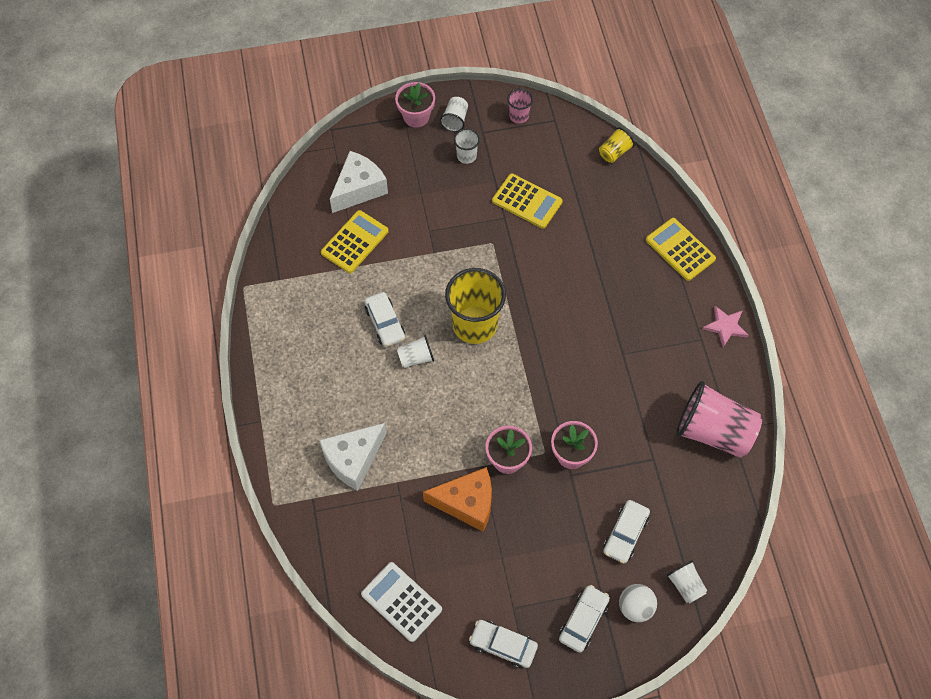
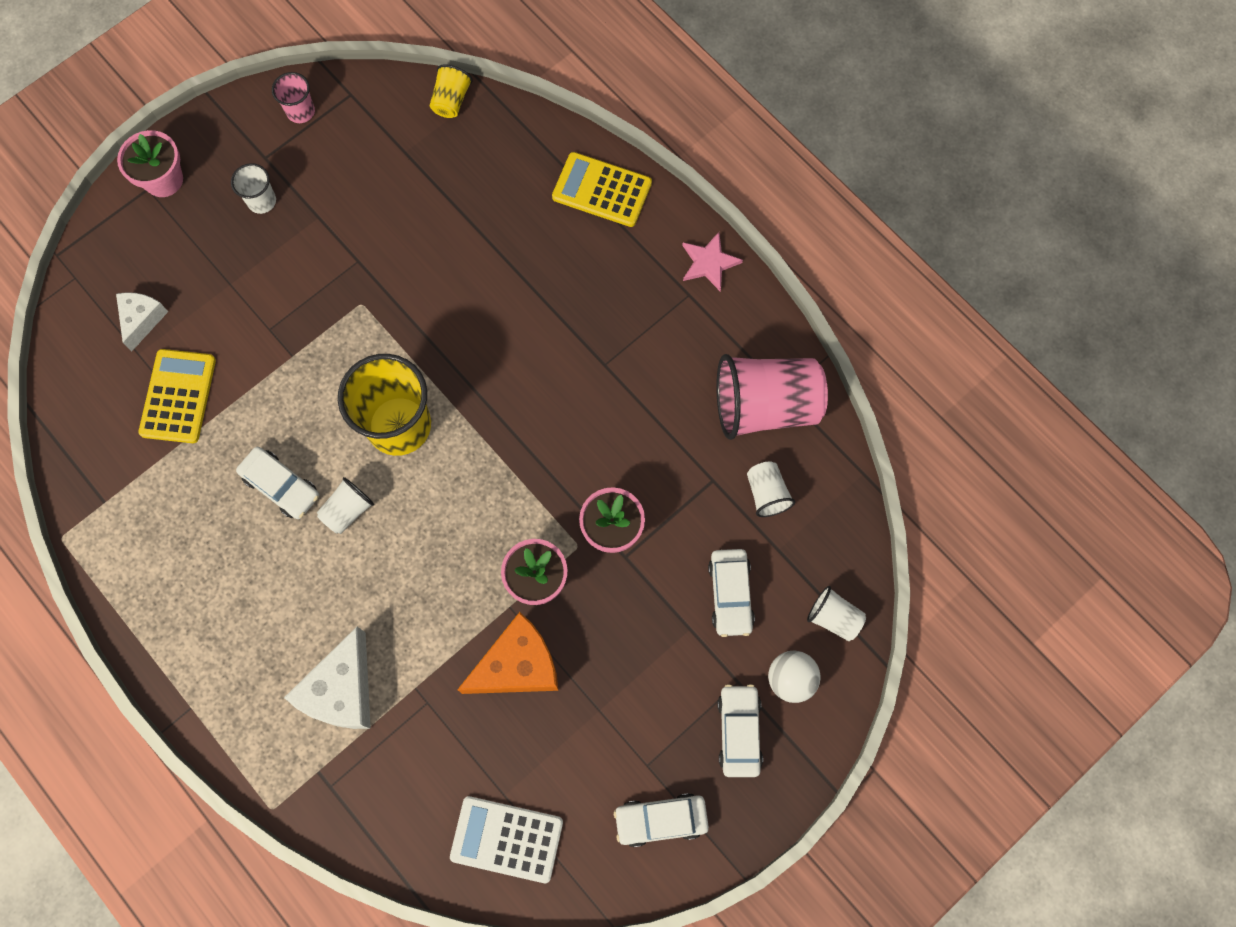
camera: 30 degrees left, 10 degrees up
white cheese [330,151,388,213] -> white cheese [116,292,168,351], size x0.61
white cup [440,97,468,132] -> white cup moved to [747,461,795,517]
yellow calculator [492,173,563,229] -> none

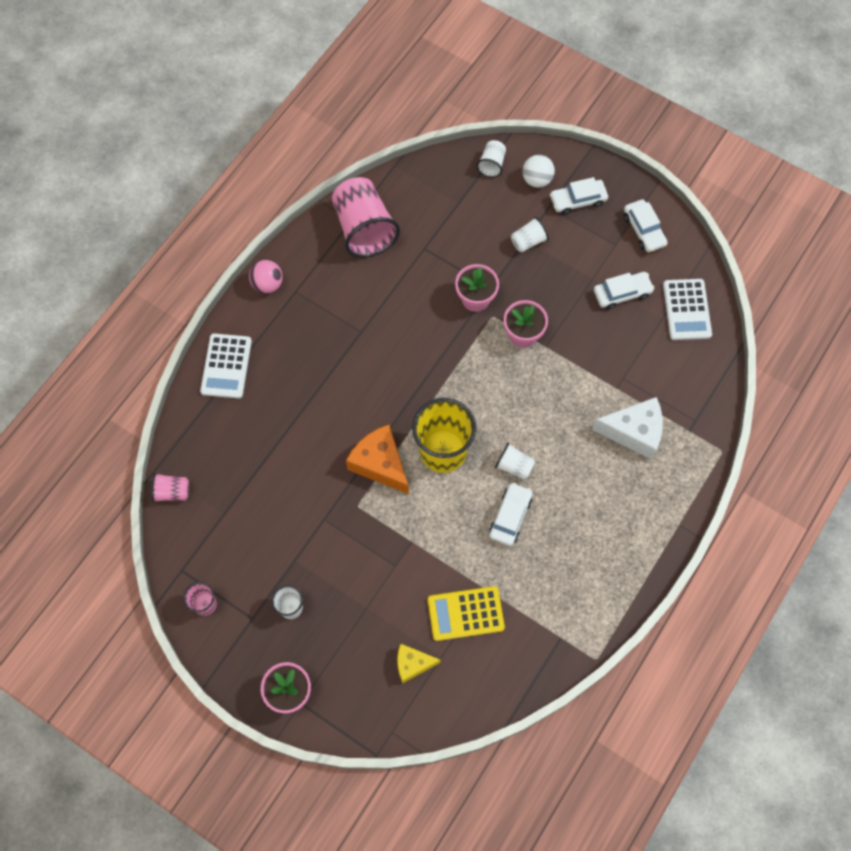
camera: 105 degrees left, 5 degrees down
white cheese [116,292,168,351] -> yellow cheese [397,644,441,683]
yellow cup [430,64,473,118] -> pink cup [152,473,189,502]
orange cheese [457,612,559,694] -> orange cheese moved to [346,425,409,494]
yellow calculator [552,152,652,227] -> white calculator [200,333,252,399]
pink star [682,232,743,291] -> pink ball [249,260,283,293]
white car [708,549,755,637] -> white car moved to [594,272,655,309]
white cup [747,461,795,517] -> white cup moved to [511,217,549,252]

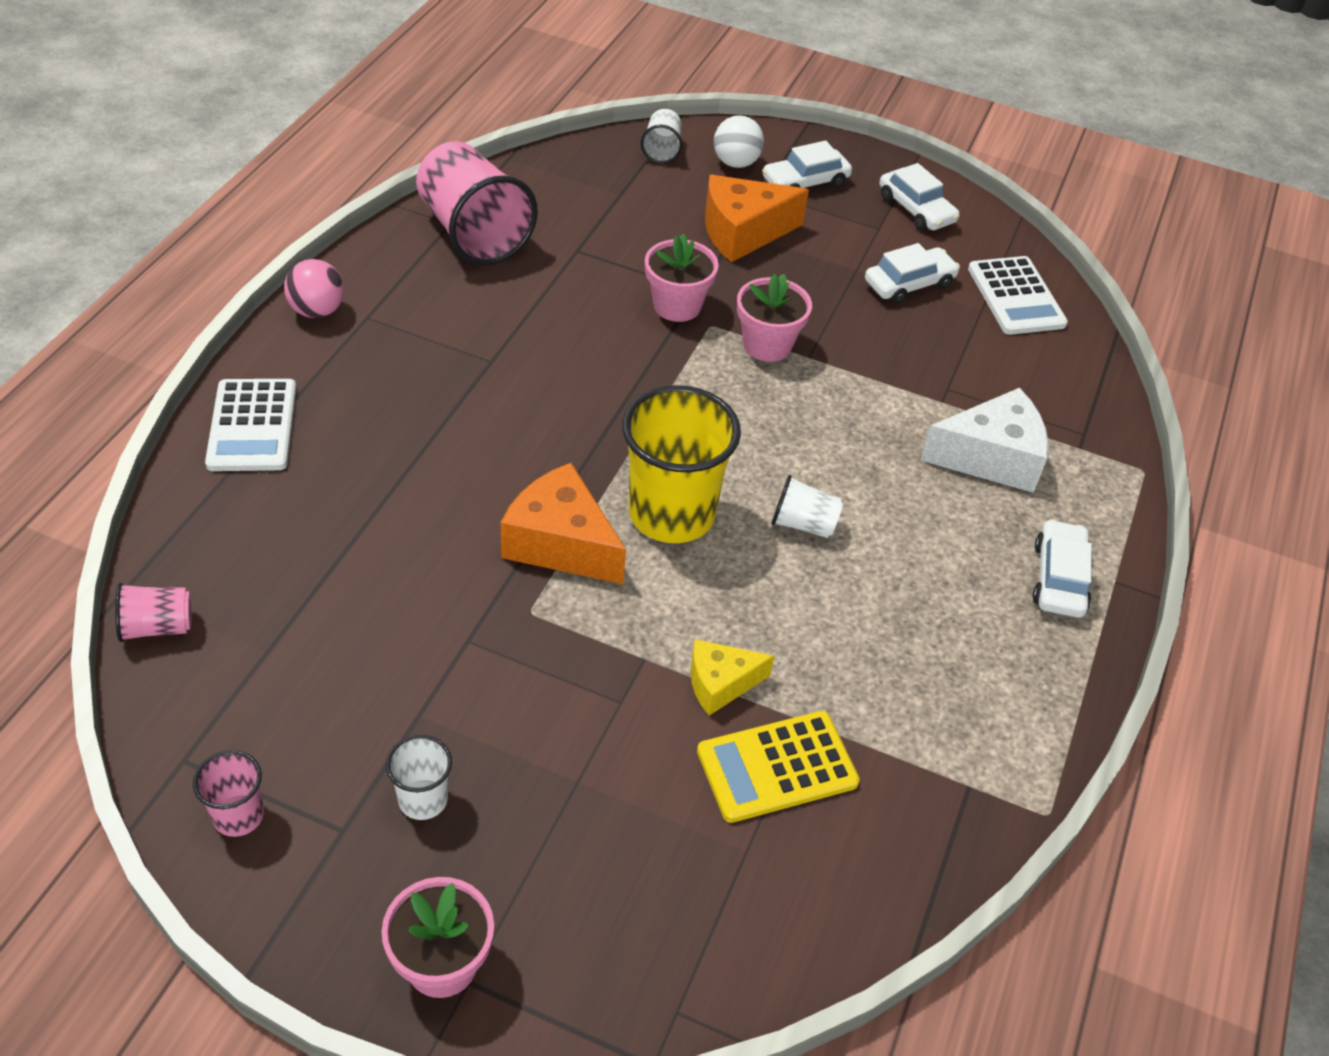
camera: 15 degrees left, 20 degrees down
yellow cheese [397,644,441,683] -> yellow cheese moved to [691,639,774,716]
white car [489,482,533,546] -> white car moved to [1033,519,1092,618]
white cup [511,217,549,252] -> orange cheese [705,175,809,262]

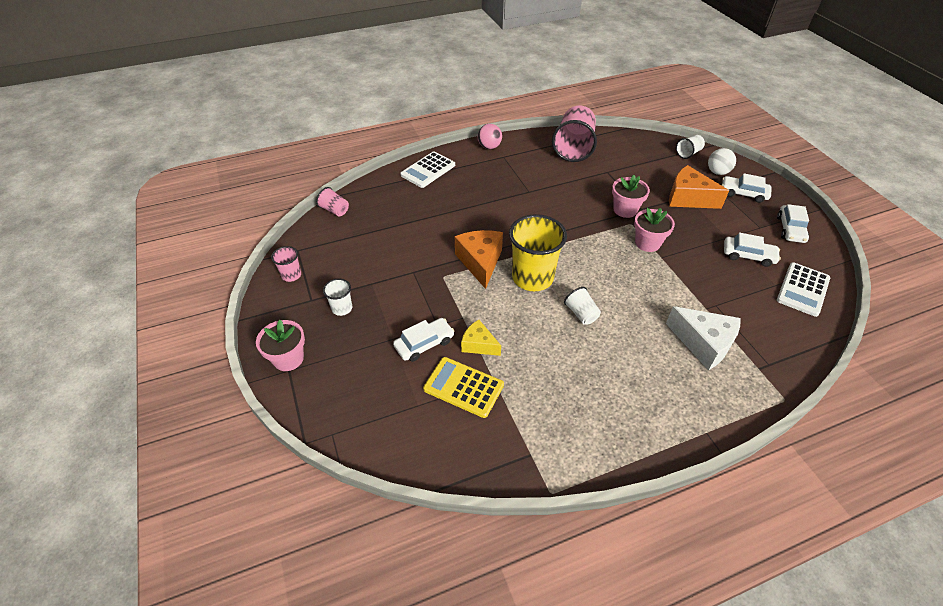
camera: 50 degrees right, 0 degrees up
white car [1033,519,1092,618] -> white car moved to [393,318,454,362]

